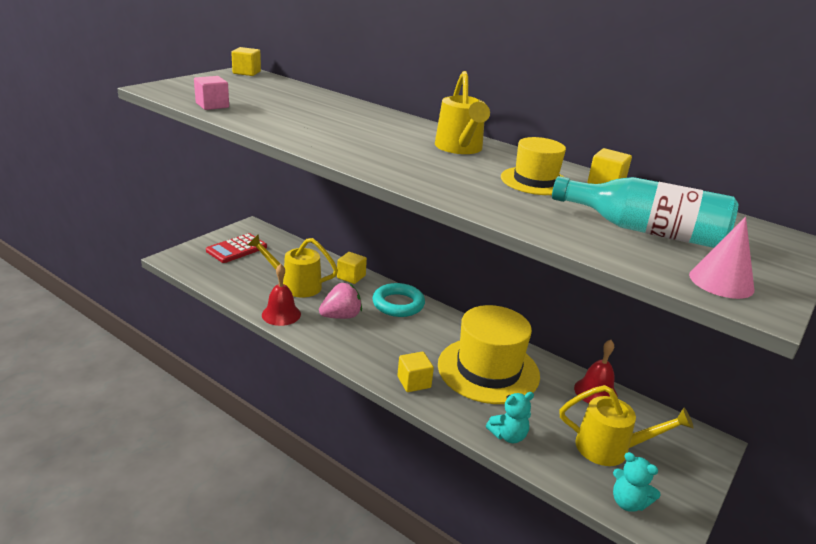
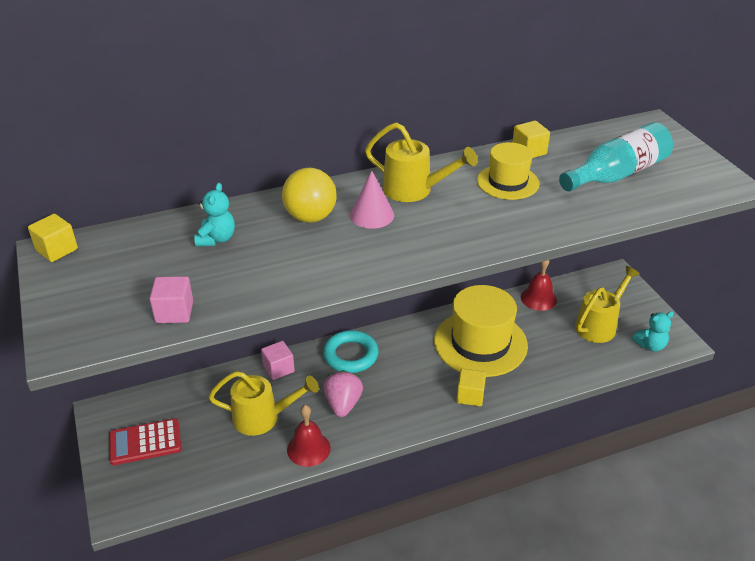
camera: 55 degrees left, 10 degrees up
red calculator [206,233,267,263] -> red calculator turned 90 degrees clockwise [109,418,181,465]
yellow watering can [248,234,338,297] -> yellow watering can turned 135 degrees counterclockwise [208,371,319,436]
yellow cube [337,252,367,284] -> pink cube [261,341,295,380]
turquoise teddy bear [486,392,534,443] -> turquoise teddy bear moved to [194,183,235,246]
pink cone [689,217,754,299] -> pink cone moved to [350,171,394,229]
none -> yellow ball [282,168,337,223]

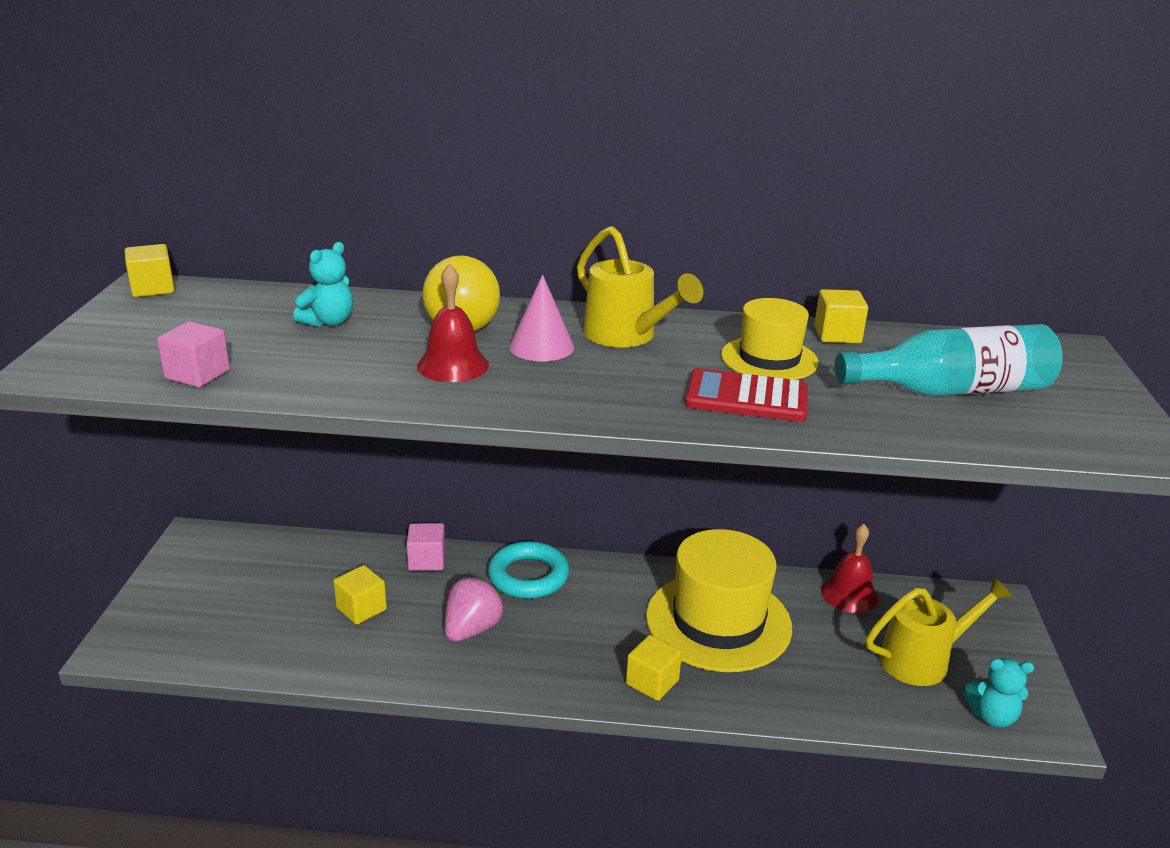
camera: 25 degrees right, 10 degrees down
red calculator [109,418,181,465] -> red calculator moved to [685,368,808,422]
yellow watering can [208,371,319,436] -> yellow cube [333,565,387,625]
red bell [287,405,331,467] -> red bell moved to [417,264,489,382]

